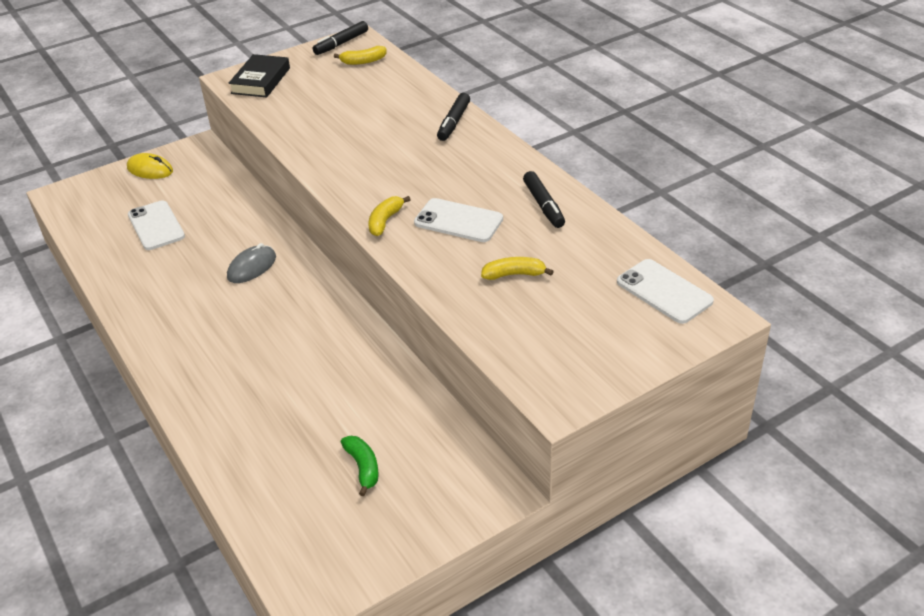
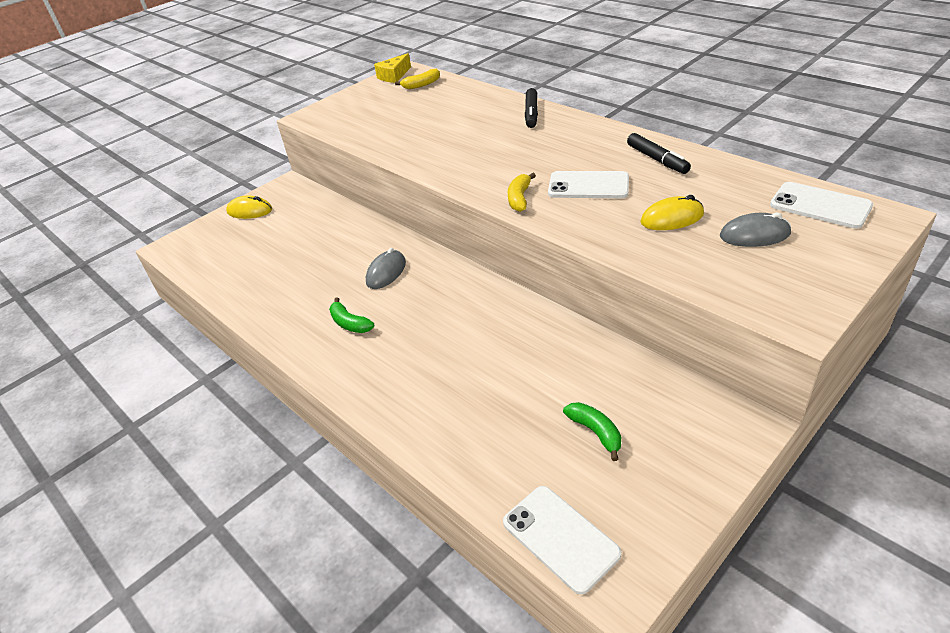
camera: 10 degrees left, 0 degrees up
white phone [128,200,185,250] -> white phone moved to [503,486,621,594]
black book [228,54,290,98] -> none
black marker [313,21,368,55] -> yellow cheese [374,53,411,83]
yellow banana [481,257,554,280] -> yellow mouse [640,195,704,230]
none -> green banana [329,297,374,333]
none -> grey mouse [720,212,791,247]

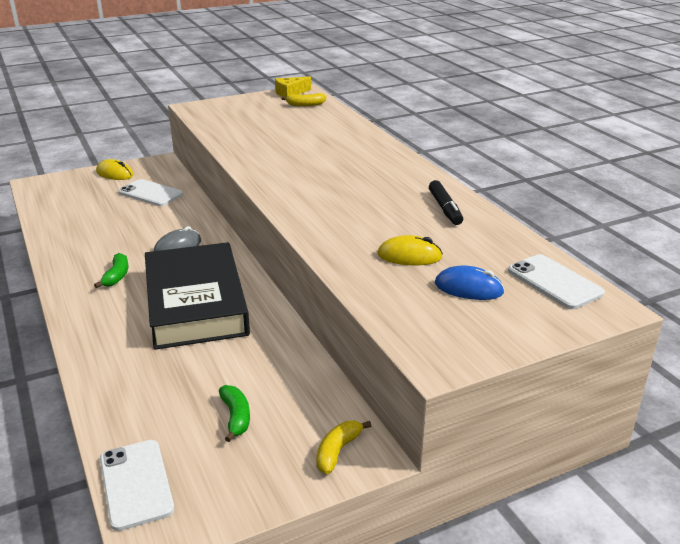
camera: 15 degrees right, 10 degrees down
green banana [329,297,374,333] -> green banana turned 150 degrees counterclockwise [94,253,129,288]
yellow banana [508,173,536,212] -> yellow banana moved to [316,421,371,474]
black marker [525,88,538,128] -> none
white phone [548,171,629,198] -> white phone moved to [119,179,183,206]
grey mouse [720,212,791,247] -> blue mouse [435,265,505,300]
none -> black book [145,242,250,350]

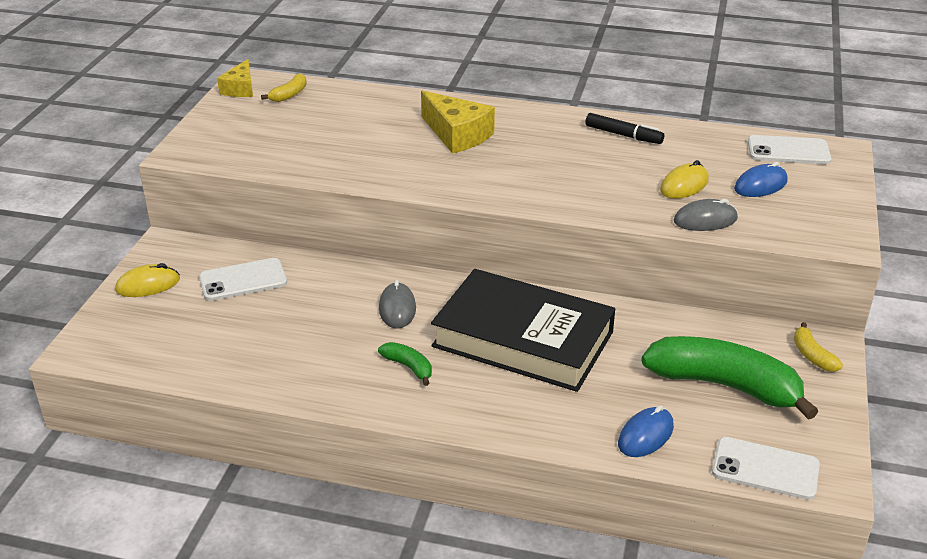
camera: 50 degrees left, 5 degrees up
green banana [219,385,250,442] -> green banana [641,336,819,420], size x2.31
none -> yellow cheese [421,90,495,154]
none -> blue mouse [618,405,674,457]
none -> grey mouse [674,199,738,231]

